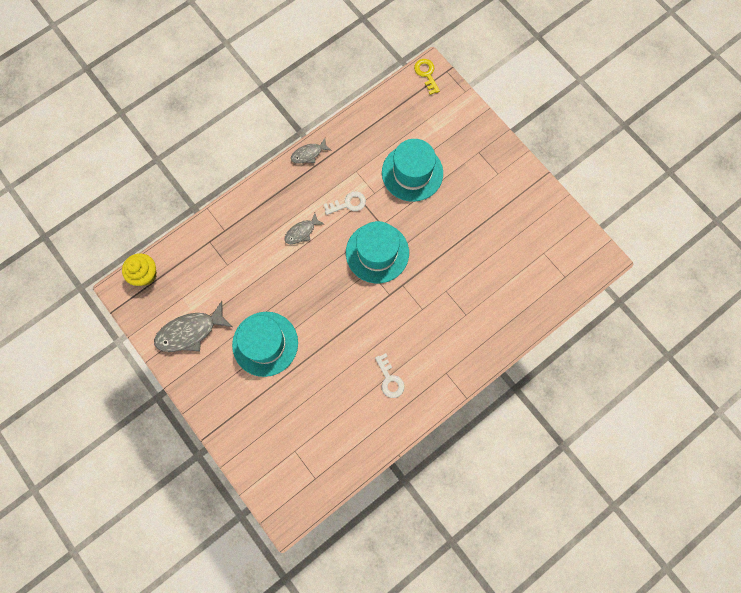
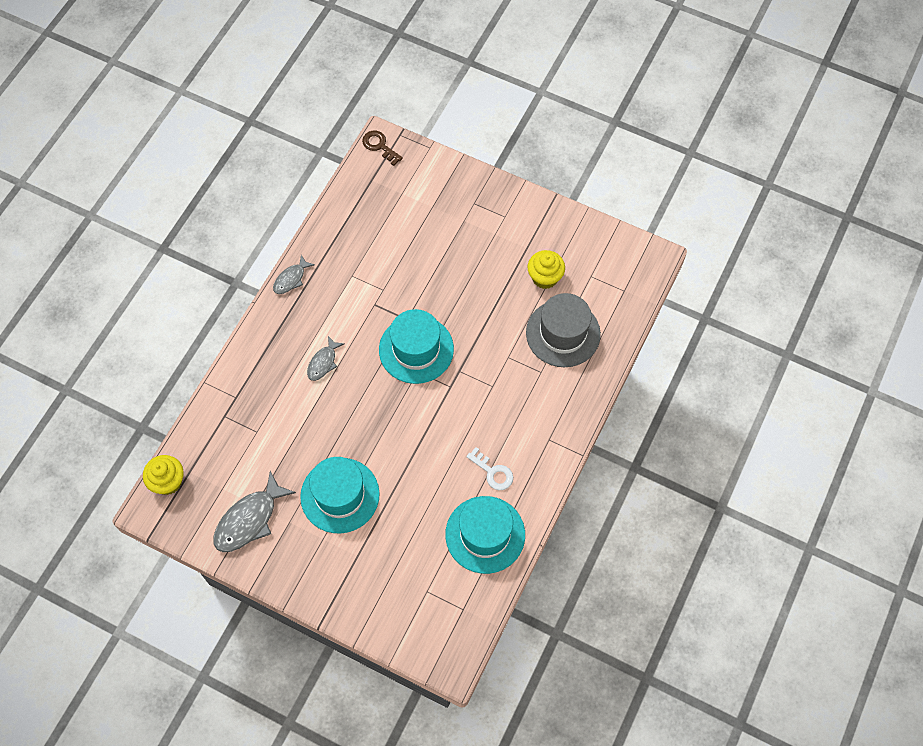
camera: 25 degrees left, 10 degrees down
white key [323,191,366,215] -> none
turquoise hat [382,139,443,202] -> turquoise hat moved to [445,496,525,574]
yellow key [414,59,440,95] -> brown key [362,131,403,166]
none -> grey hat [526,293,601,367]
none -> yellow cupcake [527,250,565,289]

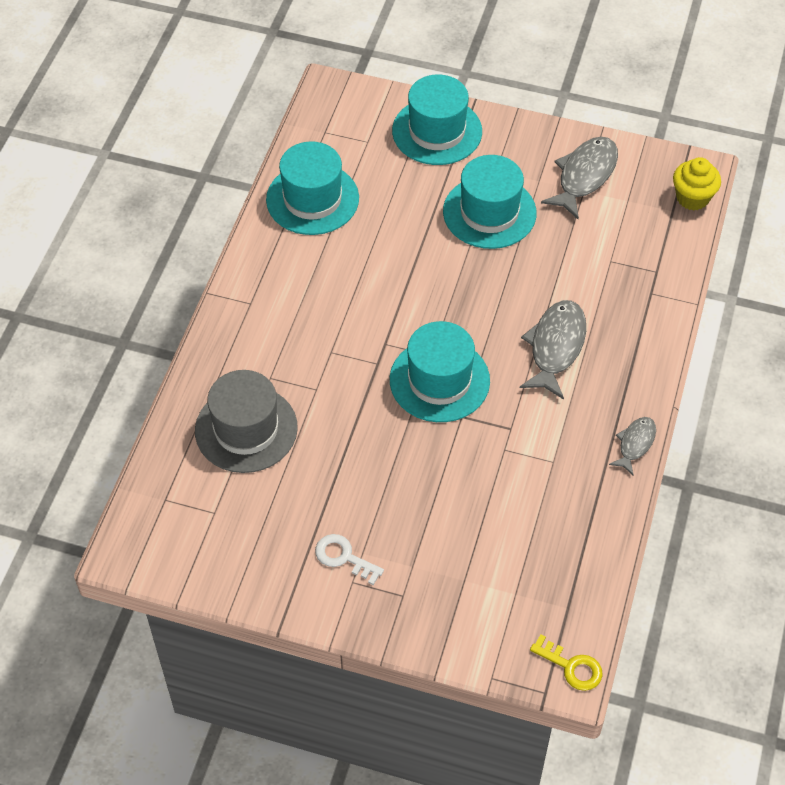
camera: 170 degrees right, 10 degrees down
grey fish [307,336,345,381] -> grey fish [520,300,586,399], size x1.75
brown key [362,131,403,166] -> yellow key [530,634,603,691]
white key [466,447,513,490] -> white key moved to [315,534,384,585]
yellow cupcake [527,250,565,289] -> none
none -> turquoise hat [392,75,482,165]

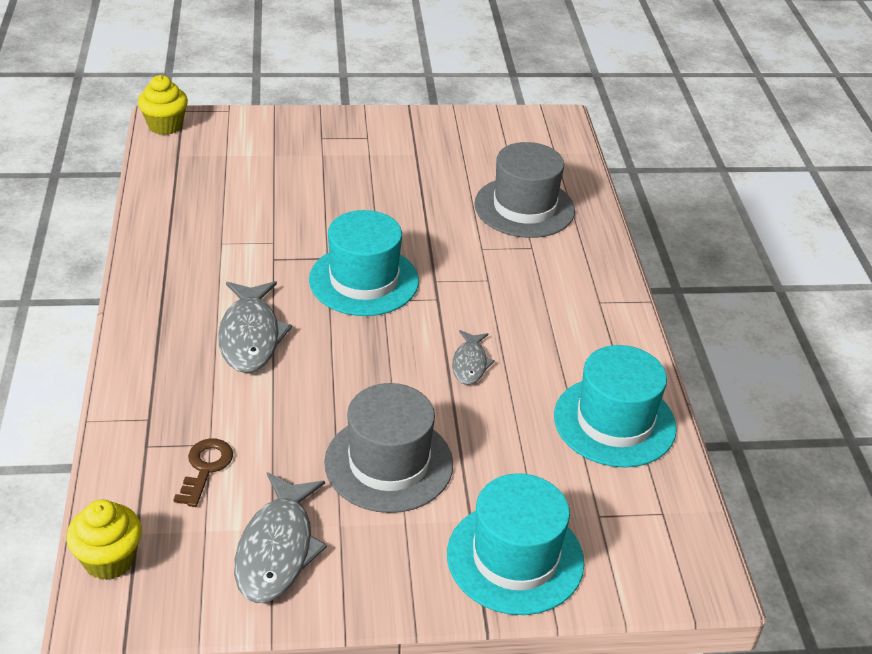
camera: 155 degrees right, 15 degrees down
white key [315,534,384,585] -> none
turquoise hat [443,155,537,249] -> grey hat [324,383,453,513]
yellow key [530,634,603,691] -> yellow cupcake [138,75,188,135]
grey fish [609,417,656,475] -> grey fish moved to [452,330,495,385]
none -> brown key [173,439,233,507]

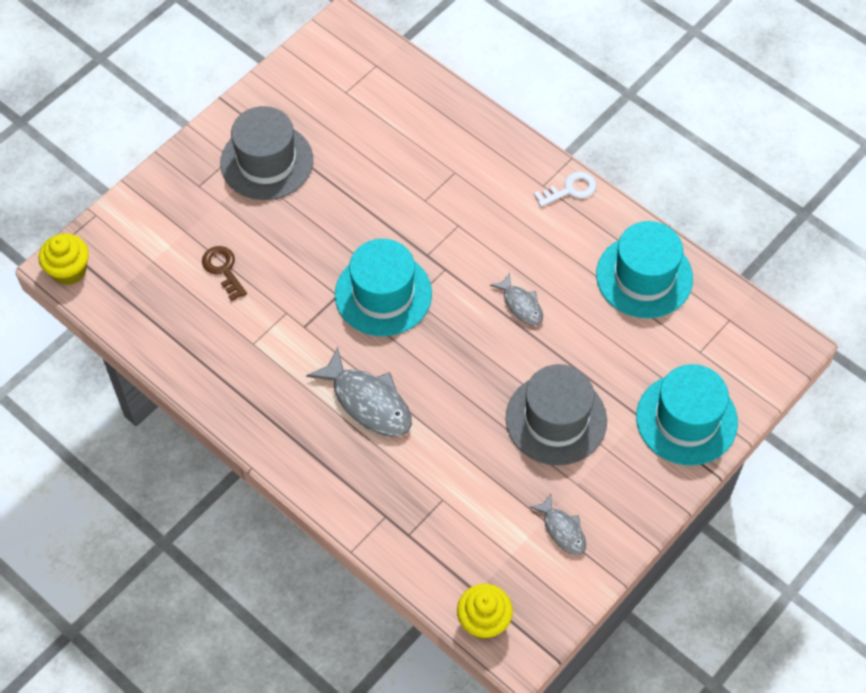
camera: 40 degrees left, 20 degrees up
brown key [173,439,233,507] -> brown key moved to [202,246,247,301]
grey fish [234,472,327,603] -> grey fish [529,494,586,555], size x0.57
grey hat [474,142,575,238] -> grey hat moved to [220,106,313,200]
none -> white key [534,171,596,207]

